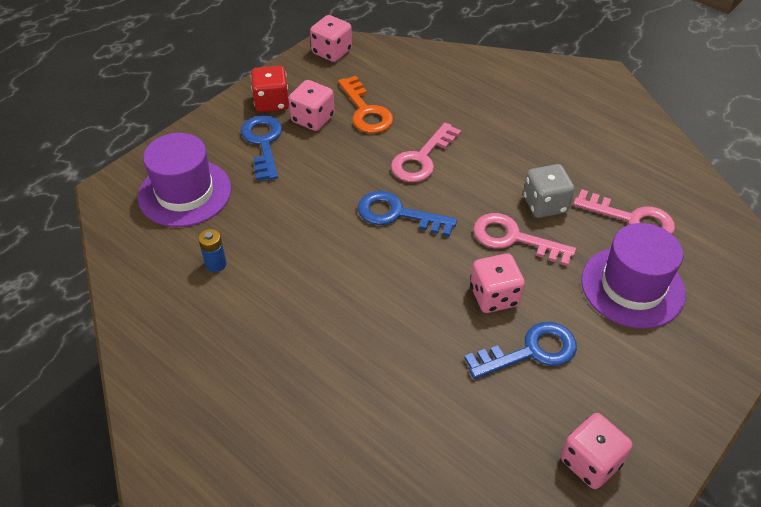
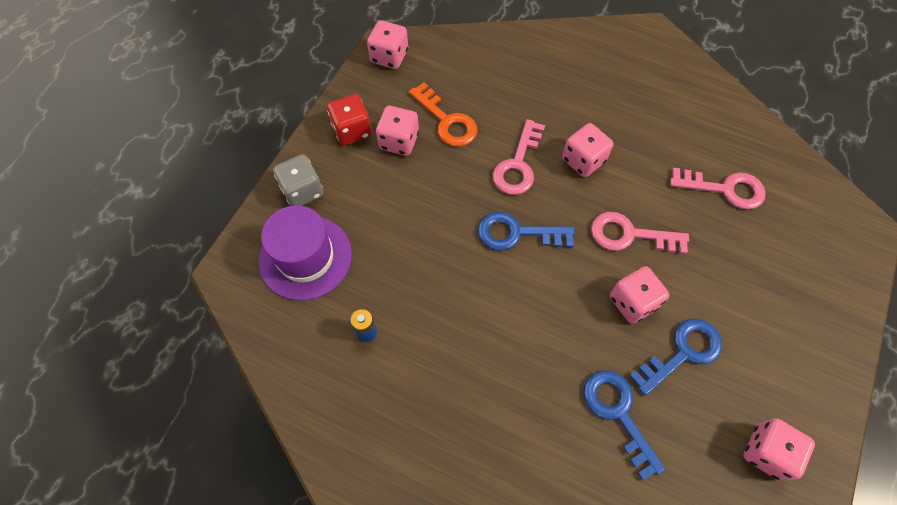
camera: 15 degrees left, 15 degrees up
blue key [241,115,282,181] -> blue key moved to [583,370,665,481]
grey dice [523,164,575,218] -> grey dice moved to [273,154,323,206]
purple hat [581,223,686,329] -> none
none -> pink dice [562,123,613,177]

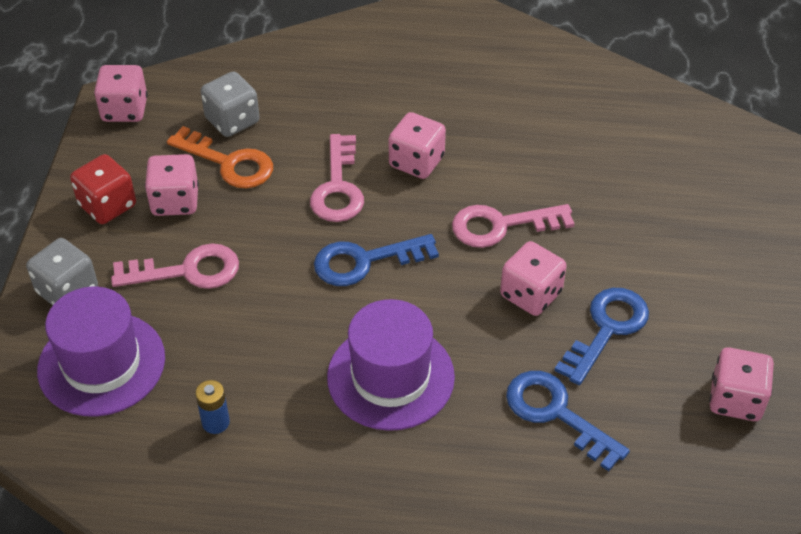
camera: 20 degrees left, 15 degrees down
pink key [670,168,766,209] -> pink key moved to [111,244,239,289]
none -> grey dice [201,71,260,137]
none -> purple hat [327,299,455,431]

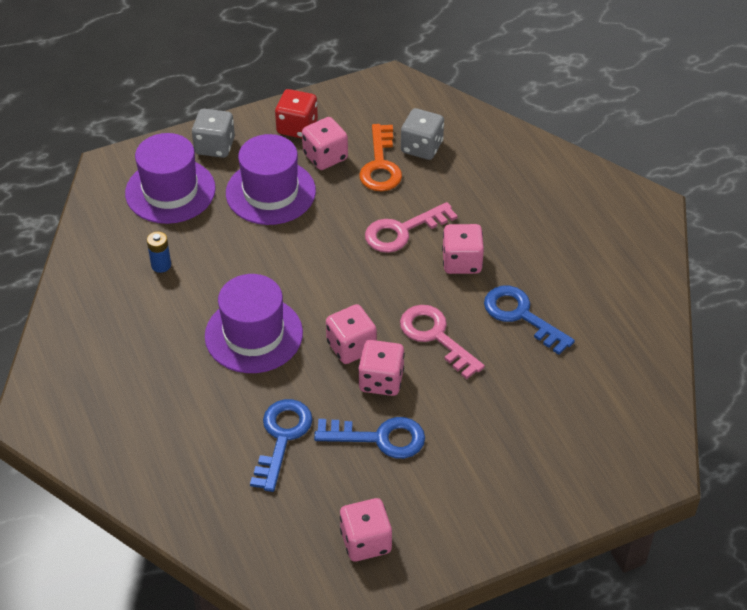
camera: 60 degrees right, 0 degrees up
pink dice [94,65,148,122] -> pink dice moved to [326,304,377,364]
pink key [111,244,239,289] -> purple hat [226,134,316,225]
blue key [314,234,439,286] -> blue key moved to [484,286,575,355]

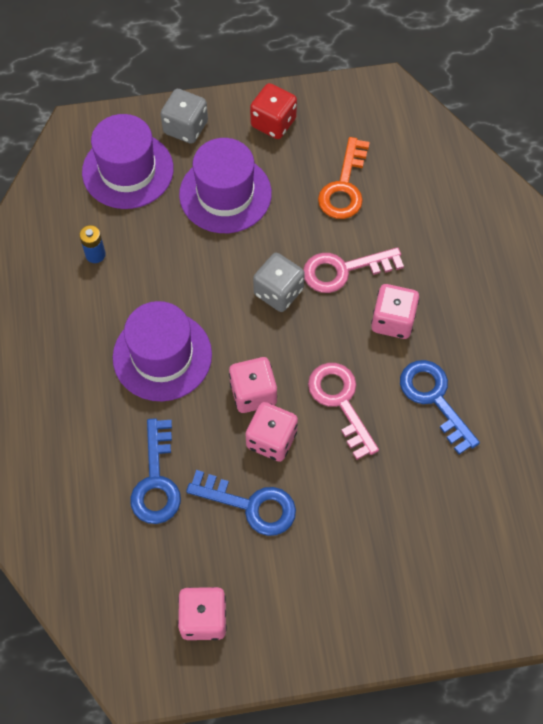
camera: 15 degrees right, 15 degrees up
blue key [250,399,313,492] -> blue key turned 150 degrees clockwise [130,418,181,524]
pink dice [302,117,348,170] -> none
grey dice [401,108,444,160] -> grey dice moved to [253,253,305,312]

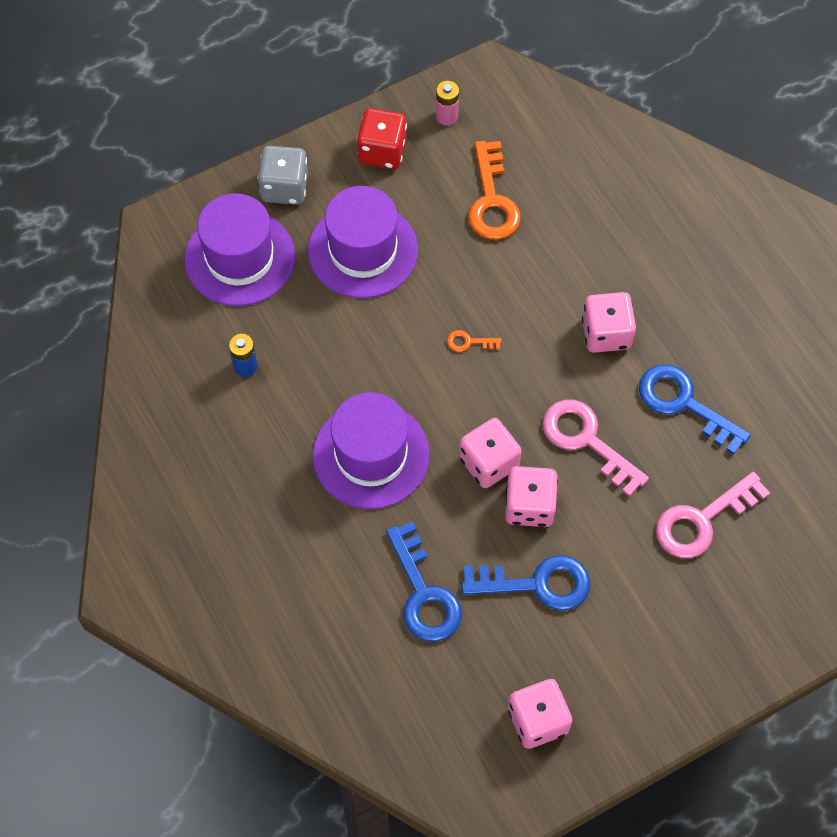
camera: 20 degrees left, 0 degrees up
grey dice [253,253,305,312] -> orange key [447,330,501,352]
pink key [303,247,404,293] -> pink key moved to [656,472,770,558]
none -> pink battery [436,81,459,126]

